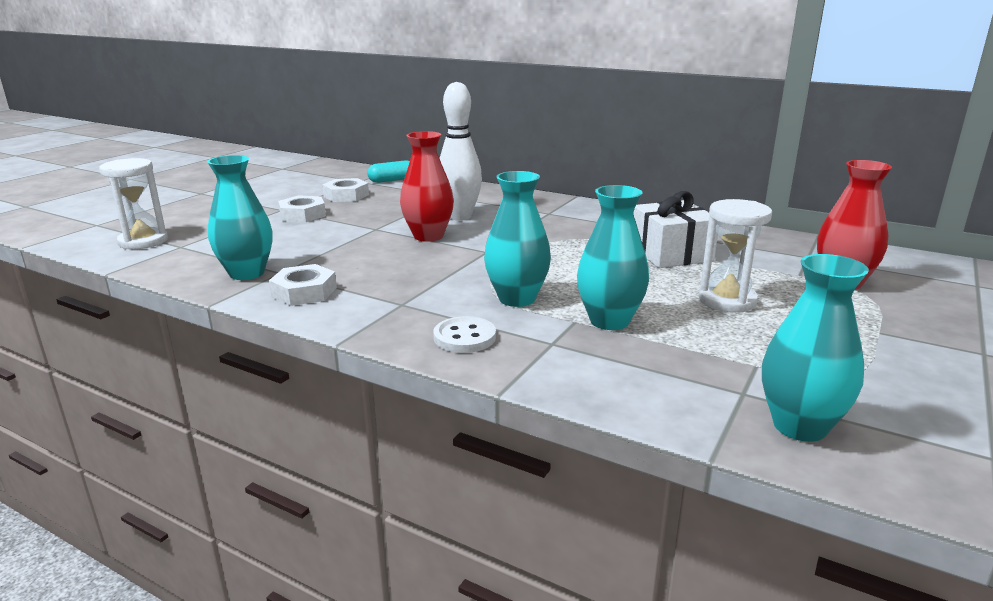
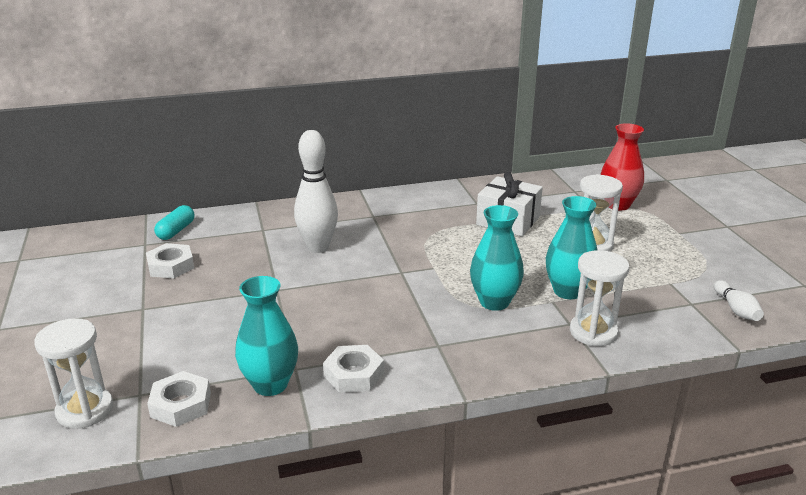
camera: 45 degrees left, 5 degrees up
white nut [278,195,326,222] -> white nut moved to [147,371,211,427]
red vase [400,131,454,242] -> none
white button [433,316,496,353] -> none
turquoise vase [762,254,869,442] -> white bowling pin [714,280,764,321]
none -> white hourglass [570,250,629,346]

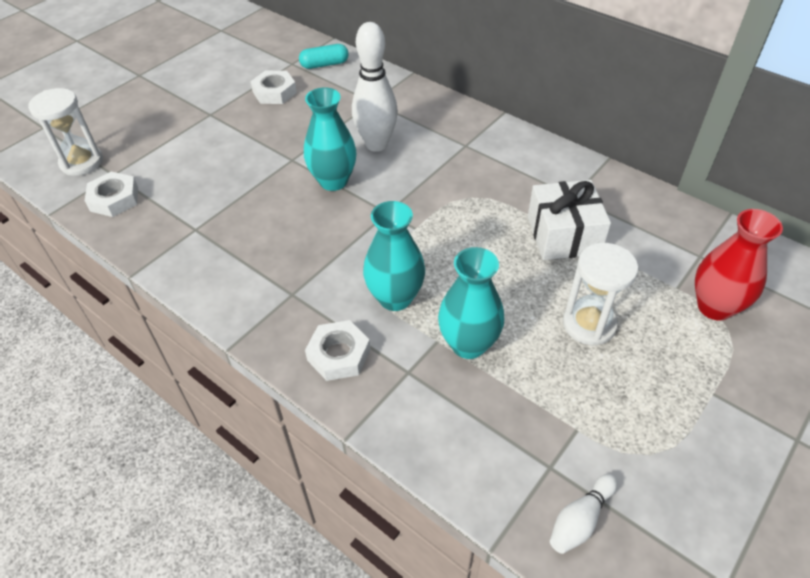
camera: 55 degrees right, 20 degrees up
turquoise vase [235,276,298,396] -> turquoise vase moved to [304,87,356,191]
white nut [323,345,384,393] -> white nut moved to [305,320,371,381]
white hourglass [570,250,629,346] -> none

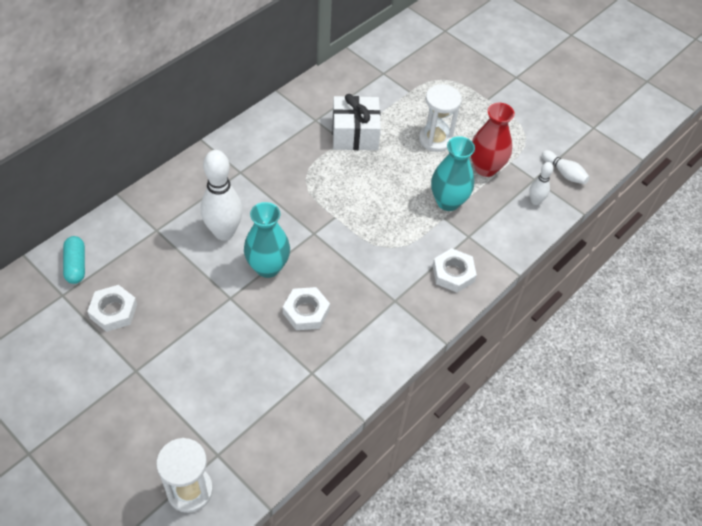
camera: 90 degrees left, 5 degrees up
white nut [85,172,138,217] -> white nut moved to [283,287,330,330]
turquoise vase [363,201,425,311] -> none
red vase [695,209,783,321] -> red vase moved to [471,103,515,177]
none -> white bowling pin [529,162,554,205]

